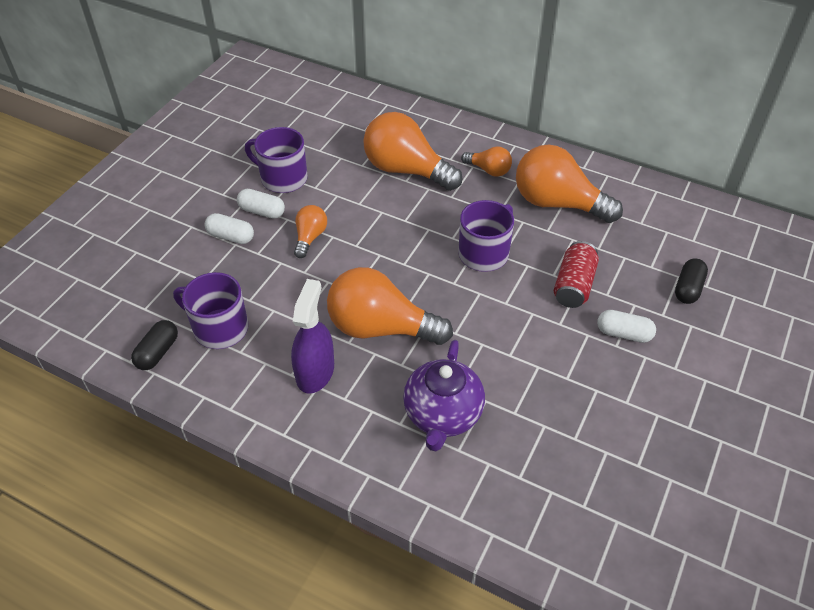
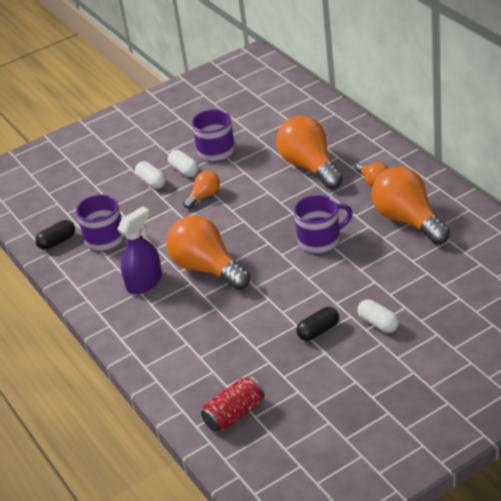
camera: 35 degrees right, 10 degrees down
purple teapot [403,340,485,451] -> none
red can [554,241,599,308] -> red can moved to [201,376,264,432]
black capsule [675,258,708,304] -> black capsule moved to [296,307,339,341]

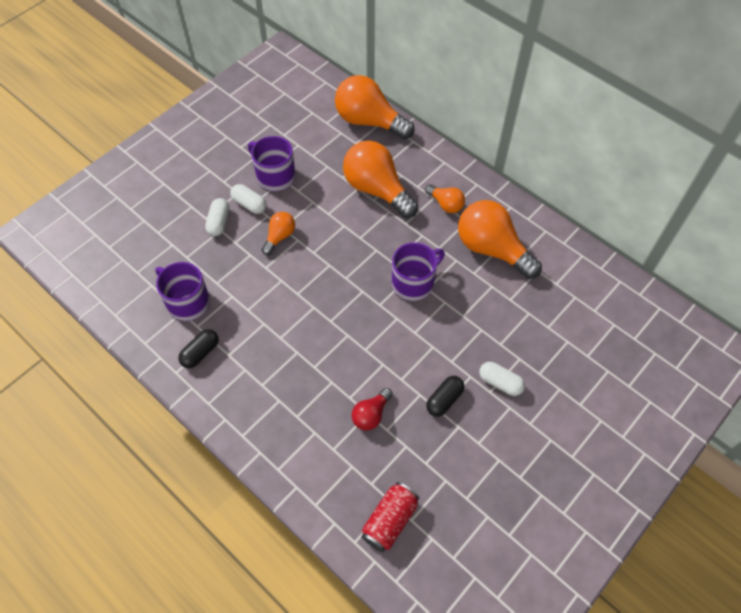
camera: 20 degrees left, 20 degrees up
black capsule [35,220,75,250] -> black capsule moved to [178,329,219,368]
purple spray bottle [117,206,162,294] -> none
white capsule [135,161,166,189] -> white capsule turned 60 degrees clockwise [205,198,230,236]
orange light bulb [166,216,250,290] -> orange light bulb moved to [335,75,415,139]
none -> red light bulb [352,388,393,431]

